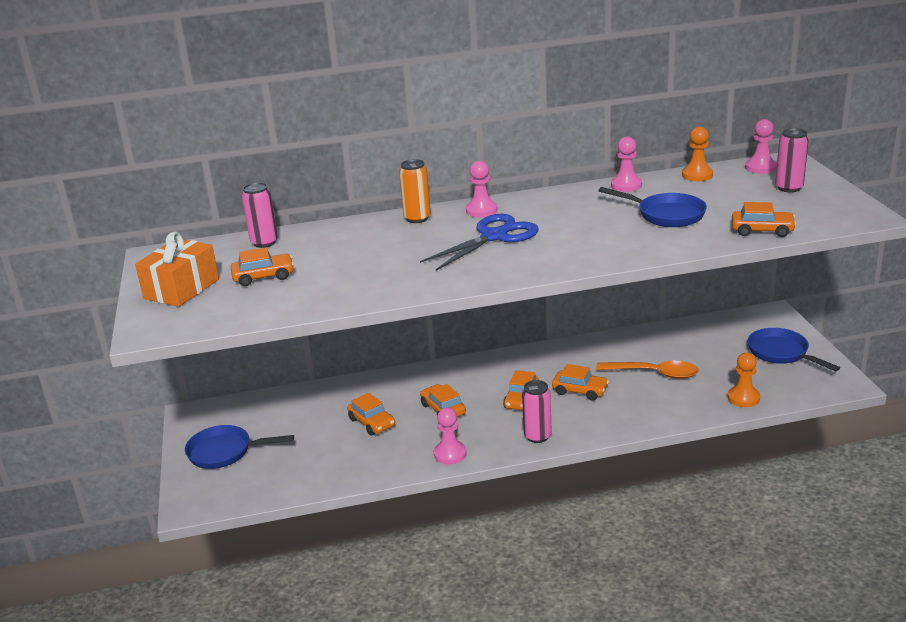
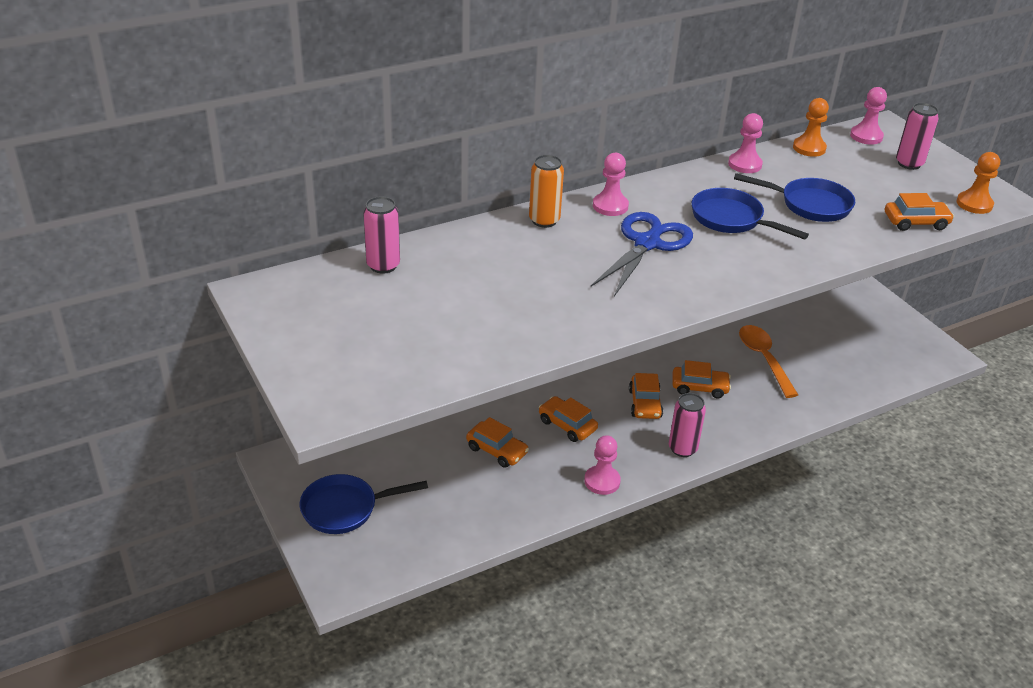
camera: 20 degrees left, 10 degrees up
orange gift [135,232,219,307] -> none
orange car [231,247,294,286] -> none
orange spoon [596,361,699,379] -> orange spoon turned 105 degrees counterclockwise [739,325,798,398]
orange pawn [728,353,760,407] -> orange pawn moved to [957,152,1000,214]
blue pan [748,328,840,371] -> blue pan moved to [691,188,809,240]

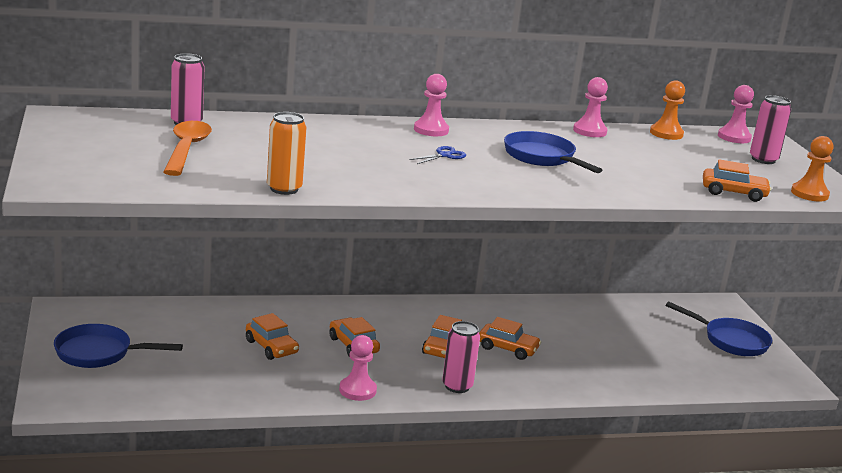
camera: 15 degrees right, 15 degrees down
orange can [529,155,564,228] -> orange can moved to [267,112,307,195]
blue scissors [591,212,693,296] -> blue scissors [409,146,466,164], size x0.44
blue pan [734,173,855,222] -> blue pan moved to [666,301,772,356]
orange spoon [739,325,798,398] -> orange spoon moved to [163,121,212,176]

